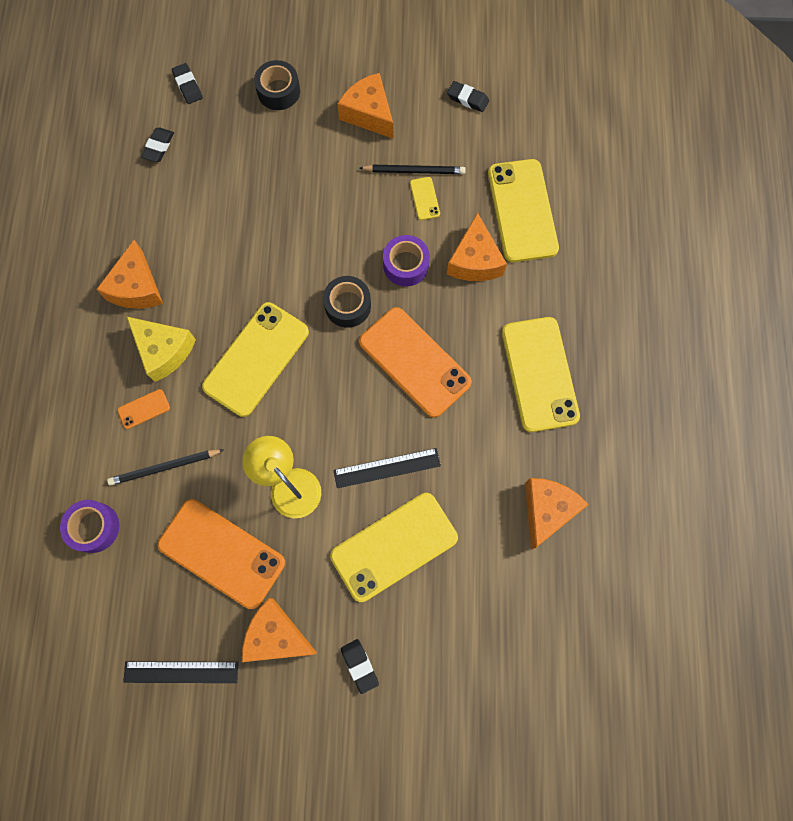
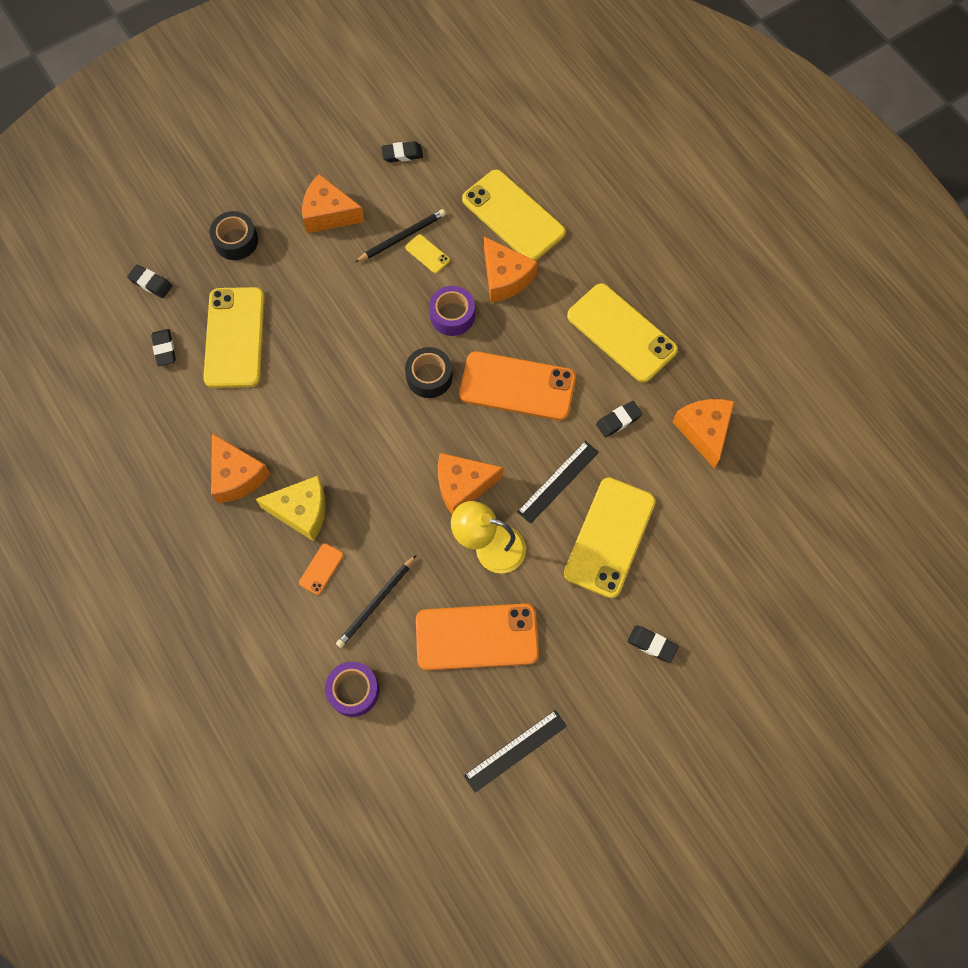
camera: 35 degrees left, 5 degrees down
yellow phone [202,302,309,417] -> yellow phone moved to [203,287,264,388]
orange cheese [242,598,317,662] -> orange cheese moved to [438,453,503,514]
none -> black eraser [596,401,642,437]

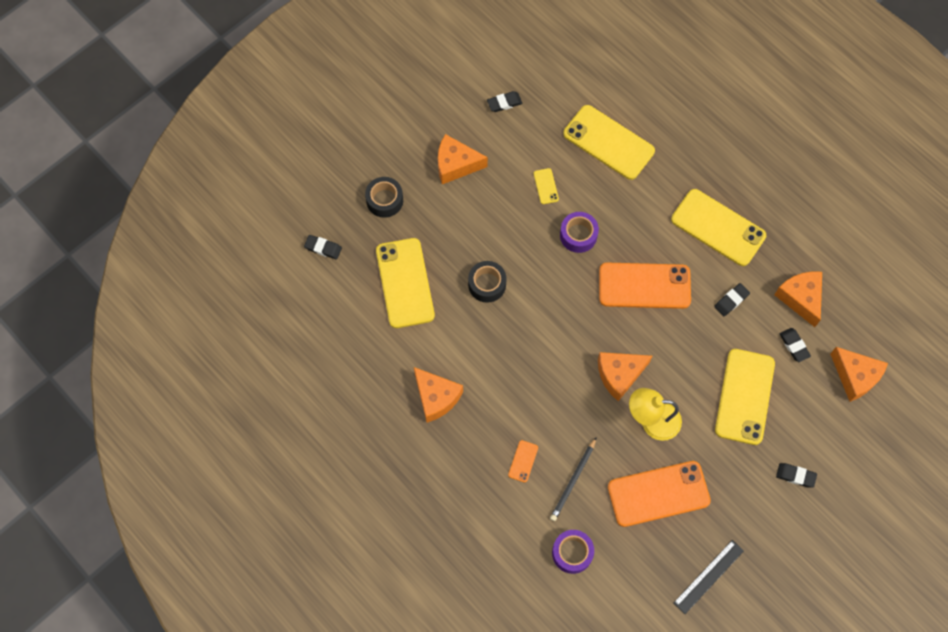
camera: 10 degrees left, 0 degrees up
black eraser [151,329,176,366] -> black eraser moved to [779,328,811,362]
yellow cheese [256,476,326,541] -> none
black pencil [355,209,446,262] -> none
yellow phone [405,234,450,273] -> yellow phone turned 45 degrees clockwise [534,168,559,204]
black tape [405,347,453,398] -> black tape moved to [468,261,507,303]
orange cheese [484,236,537,302] -> orange cheese moved to [830,347,888,402]
black ruler [517,441,599,524] -> none

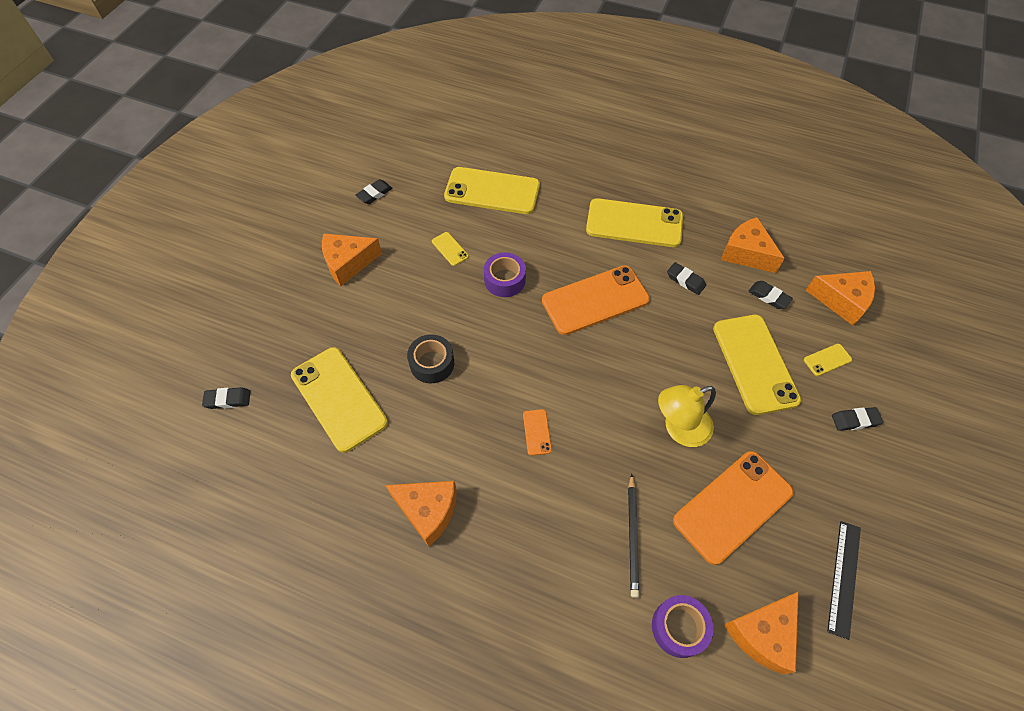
camera: 25 degrees left, 10 degrees down
black tape [365,177,403,218] -> none
orange phone [508,440,538,483] -> orange phone moved to [523,409,552,456]
orange cheese [598,352,652,401] -> orange cheese moved to [724,591,799,675]
black eraser [714,283,750,316] -> black eraser turned 75 degrees counterclockwise [667,262,706,295]
none -> yellow phone [804,344,852,376]

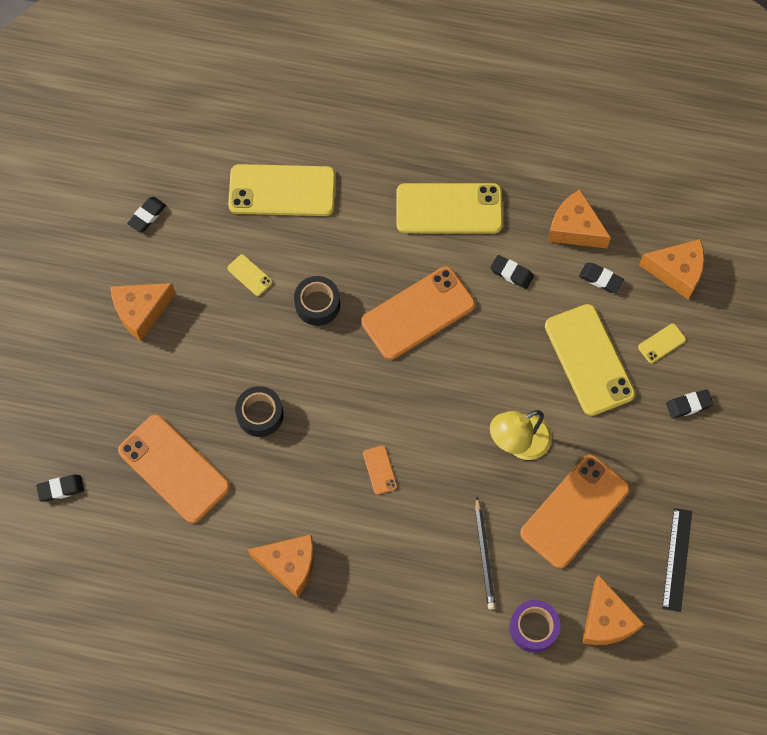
camera: 10 degrees left, 10 degrees up
yellow phone [291,347,388,453] -> orange phone [118,414,230,523]
purple tape [484,252,526,297] -> black tape [294,276,340,326]
orange cheese [724,591,799,675] -> orange cheese turned 45 degrees counterclockwise [582,575,645,645]

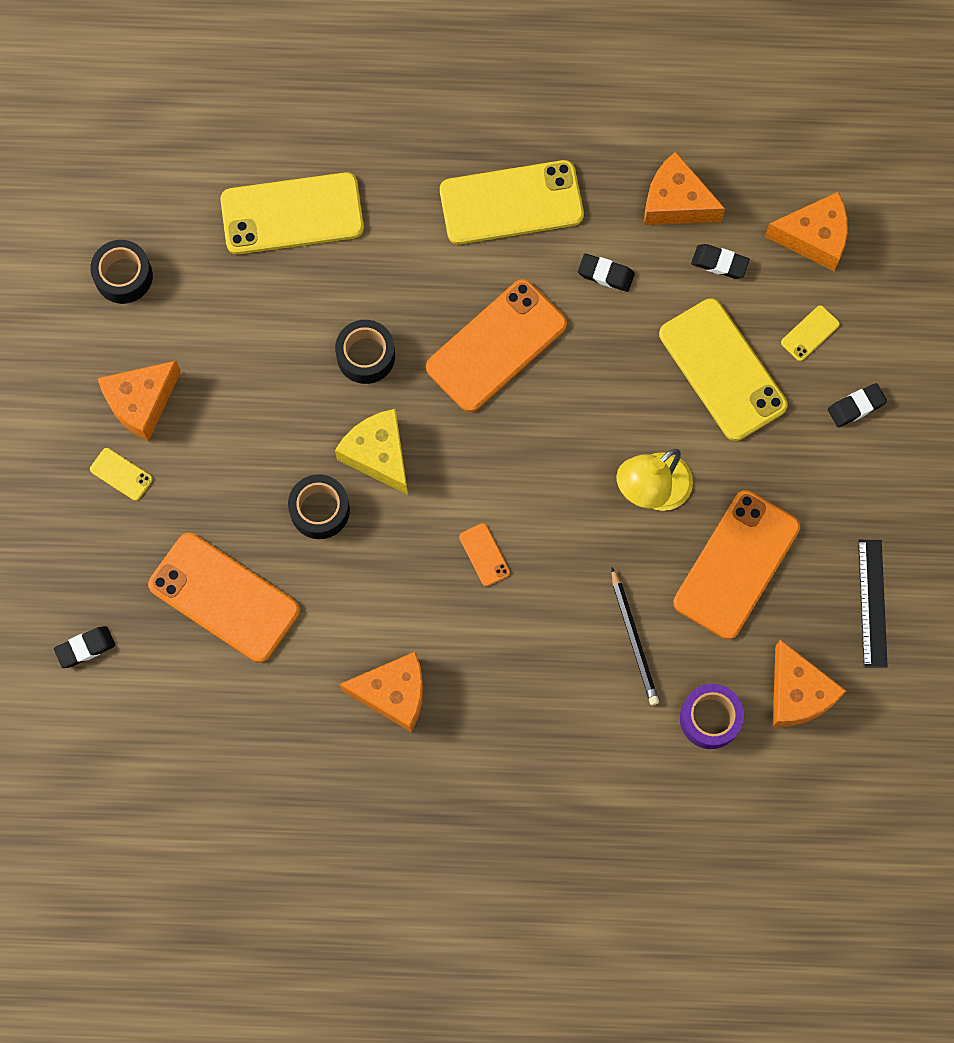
camera: 10 degrees left, 5 degrees up
black eraser [127,197,166,232] -> black tape [90,240,153,304]
yellow phone [227,254,273,296] -> yellow phone moved to [90,448,153,501]
none -> yellow cheese [335,409,408,495]

